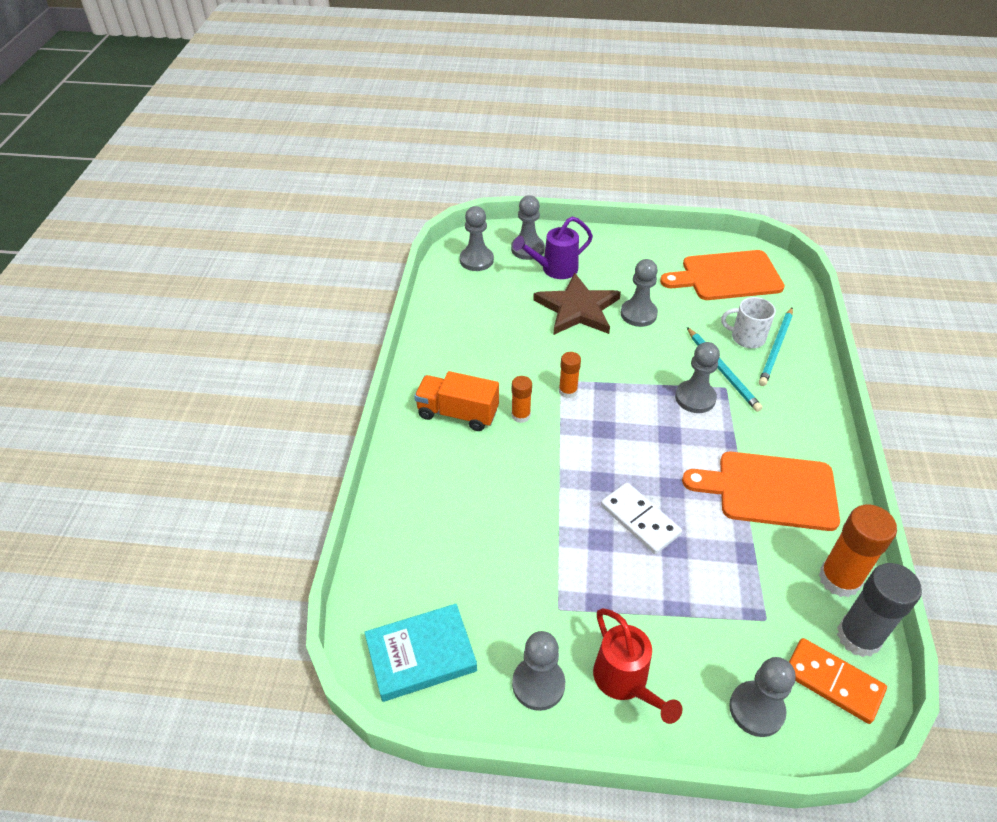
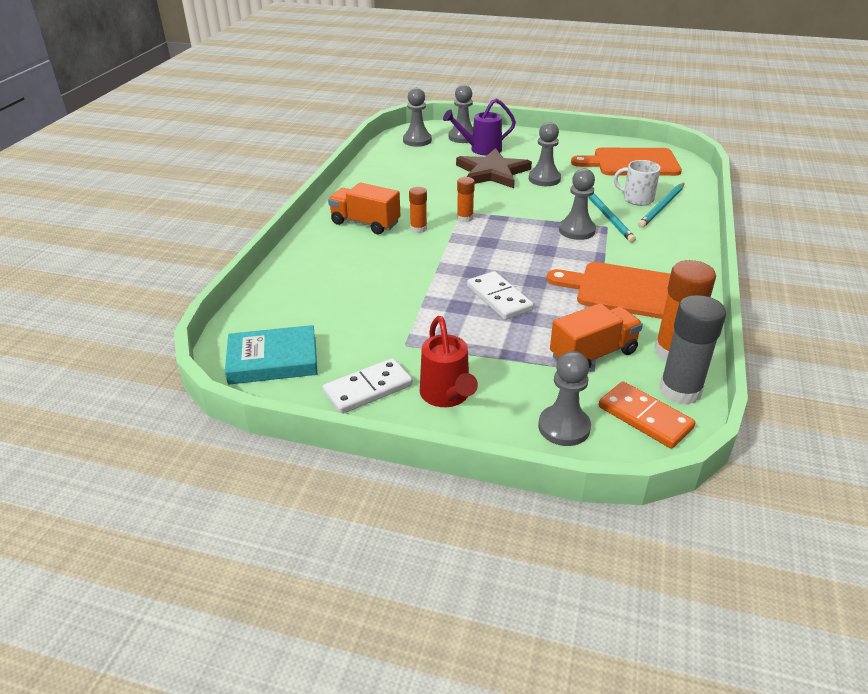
camera: 10 degrees right, 10 degrees down
grey pawn [512,631,565,711] -> white domino [323,358,413,414]
none -> orange truck [550,303,643,369]

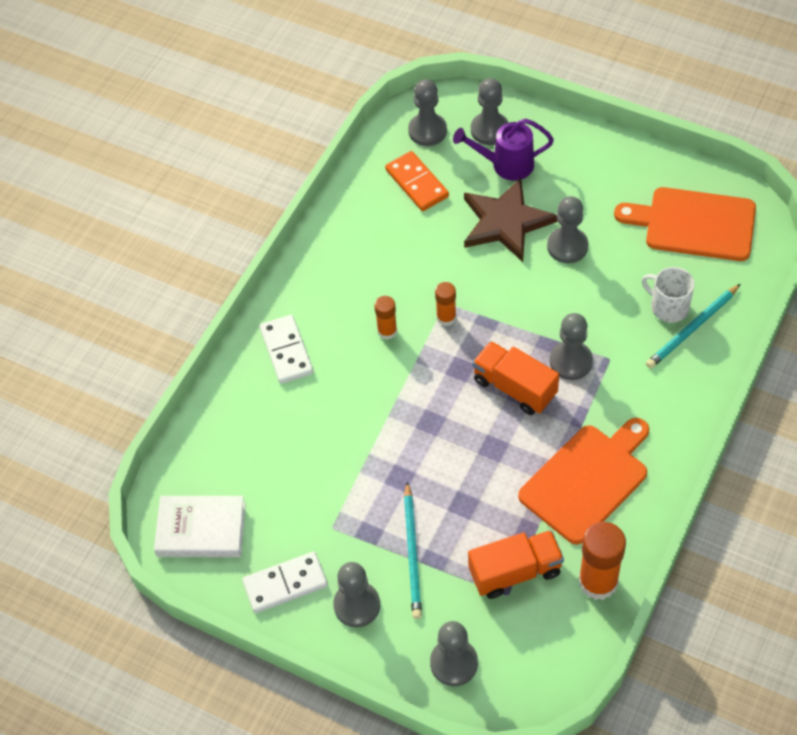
camera: 15 degrees right, 20 degrees up
turquoise book [225,325,318,385] -> white book [154,496,246,557]
orange truck [328,182,400,234] -> orange truck moved to [472,341,559,415]
red watering can [420,316,478,407] -> grey pawn [333,562,380,627]
white domino [467,271,534,320] -> white domino moved to [260,315,314,384]
orange cutting board [547,262,671,319] -> orange cutting board turned 105 degrees clockwise [518,418,649,545]
turquoise pencil [588,194,636,243] -> turquoise pencil moved to [404,482,422,619]
orange domino [599,381,696,449] -> orange domino moved to [385,151,449,211]
grey glue stick [659,295,726,405] -> none

